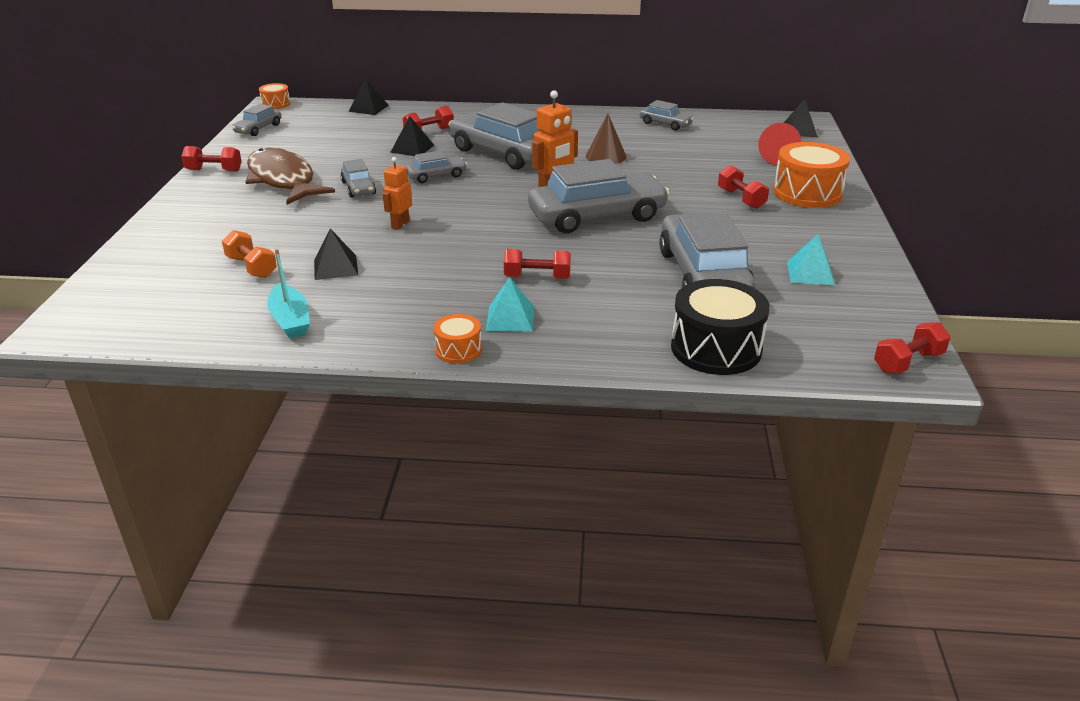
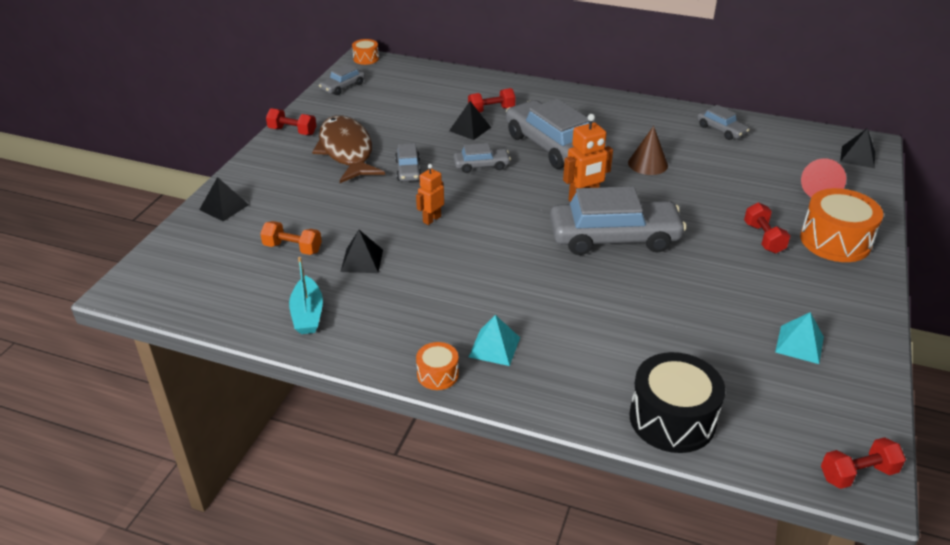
camera: 15 degrees right, 5 degrees up
orange dumbbell [222,230,277,278] -> orange dumbbell turned 45 degrees counterclockwise [260,221,322,255]
black pyramid [348,78,389,115] -> black pyramid moved to [199,177,249,221]
red dumbbell [504,249,571,279] -> none
grey car [659,213,756,289] -> none

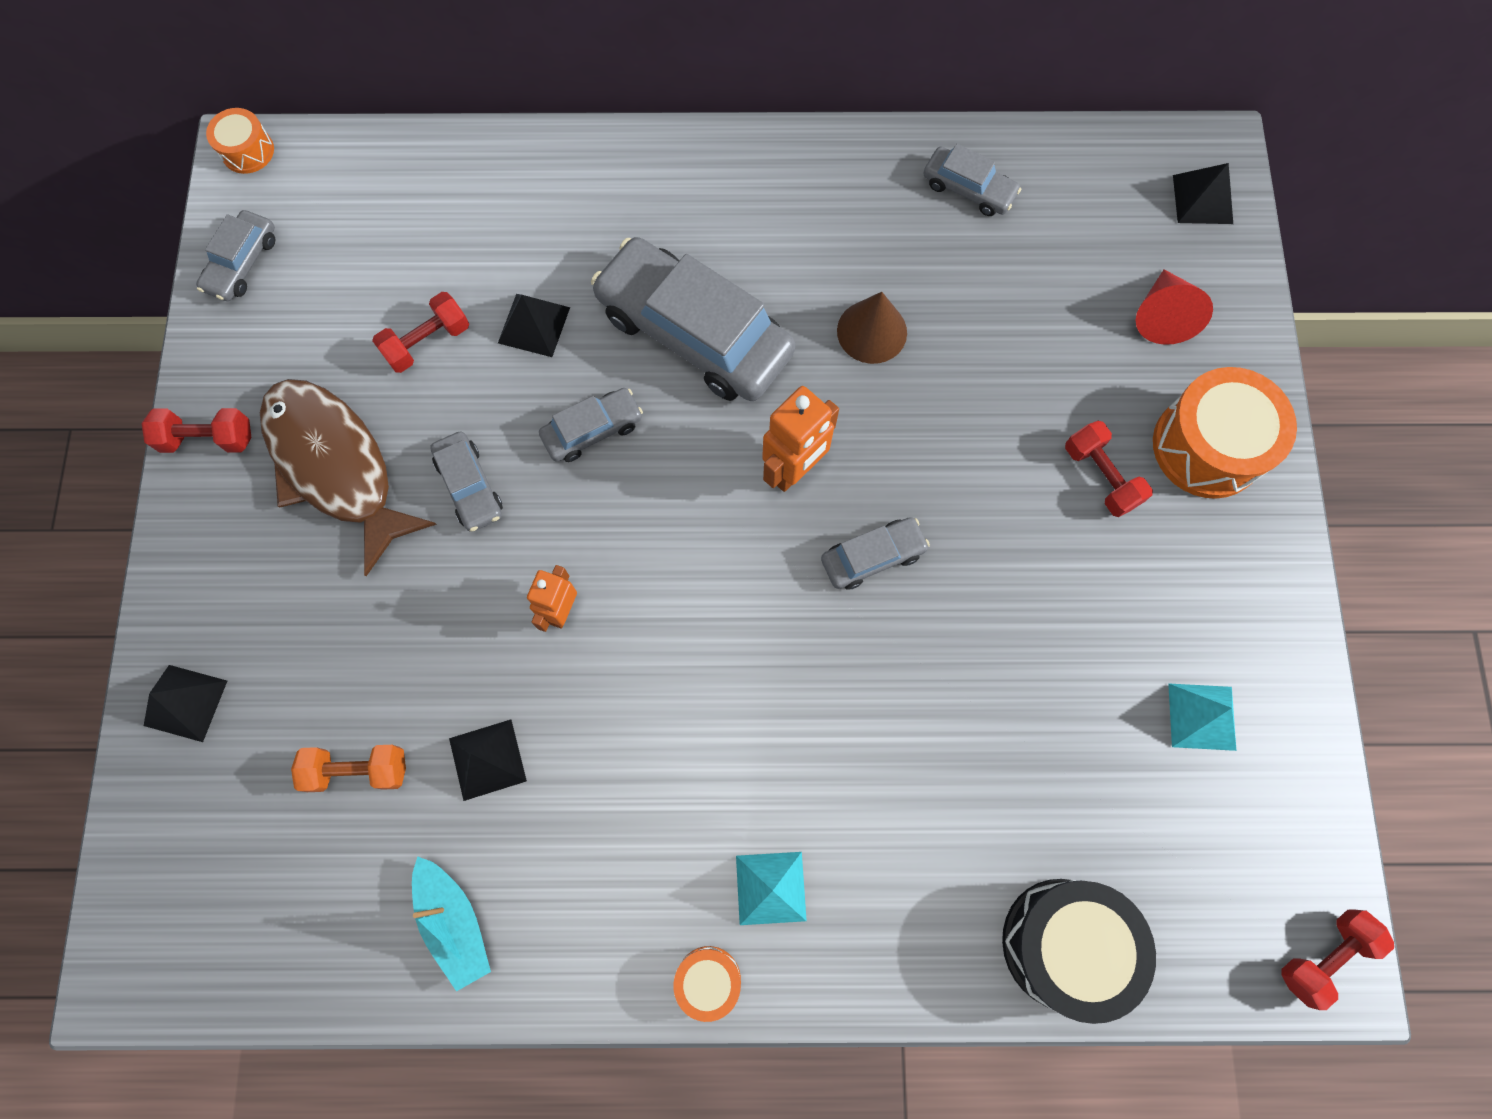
camera: 20 degrees left, 35 degrees up
red dumbbell [468,88,516,113] -> red dumbbell moved to [372,292,469,373]
grey car [550,187,687,255] -> grey car [821,517,930,590], size x0.48

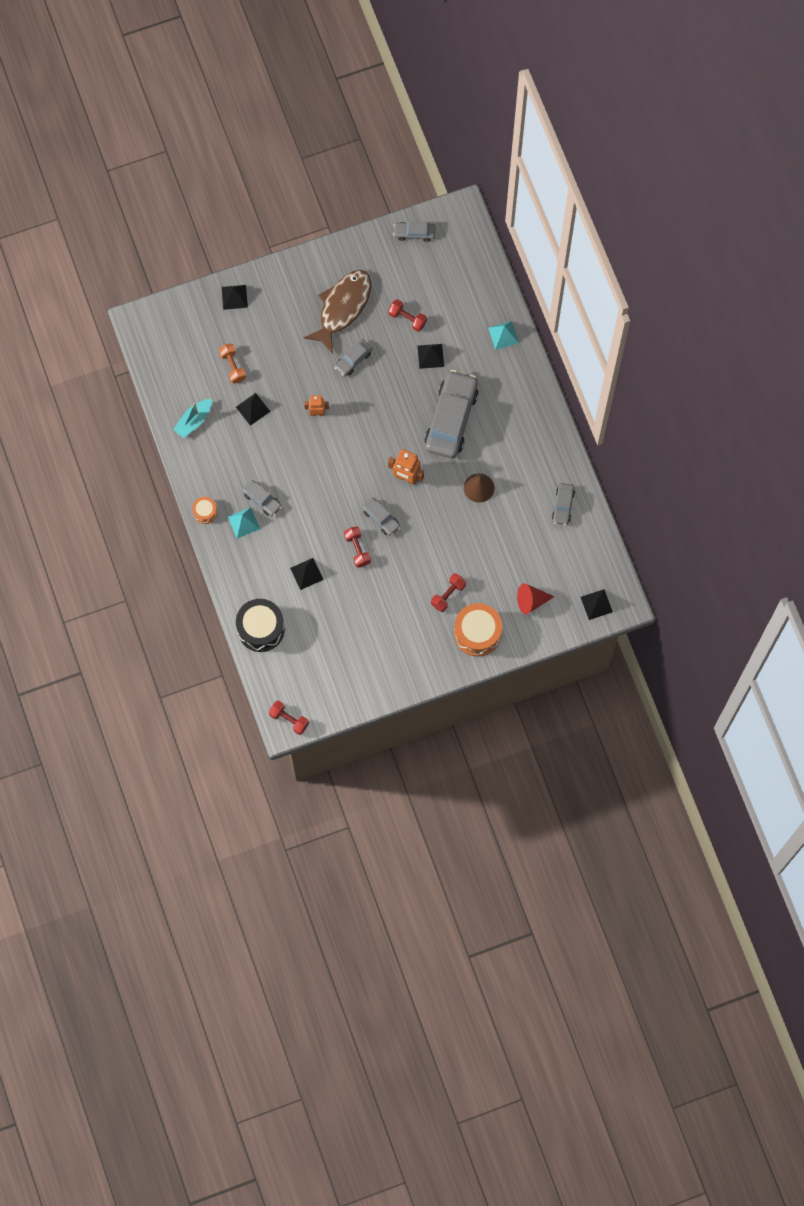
camera: 70 degrees right, 0 degrees up
red dumbbell [142,408,252,453] -> red dumbbell moved to [344,527,371,568]
orange drum [206,108,274,174] -> none
grey car [539,388,643,462] -> grey car moved to [242,480,282,517]
turquoise pyramid [1168,683,1236,751] -> turquoise pyramid moved to [488,321,519,350]
none -> black pyramid [290,558,324,590]

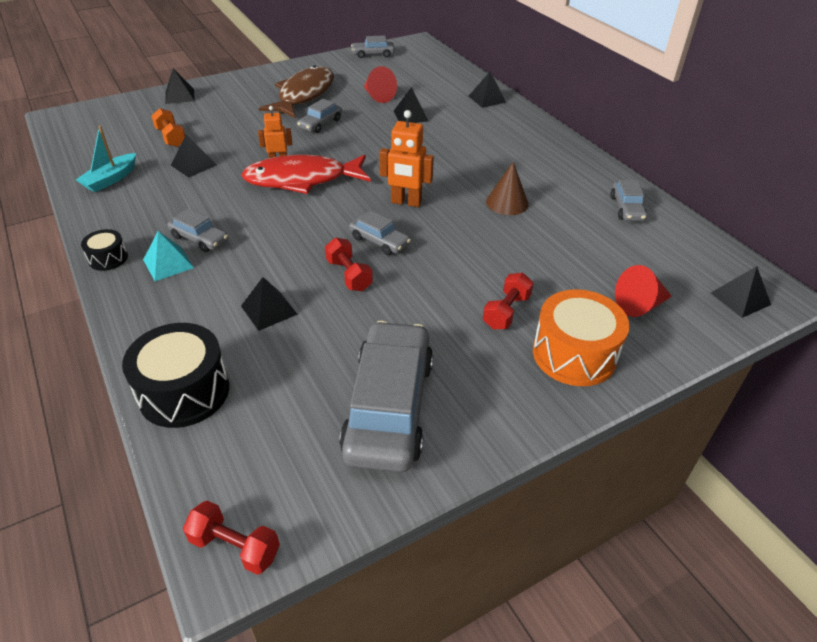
camera: 10 degrees left, 30 degrees down
orange drum [192,497,217,524] -> black drum [81,229,128,271]
red dumbbell [388,299,427,332] -> red cone [364,66,397,103]
grey car [424,370,479,459] -> grey car moved to [339,321,433,472]
turquoise pyramid [488,321,519,350] -> black pyramid [469,72,506,108]
none -> red fish [241,155,371,194]

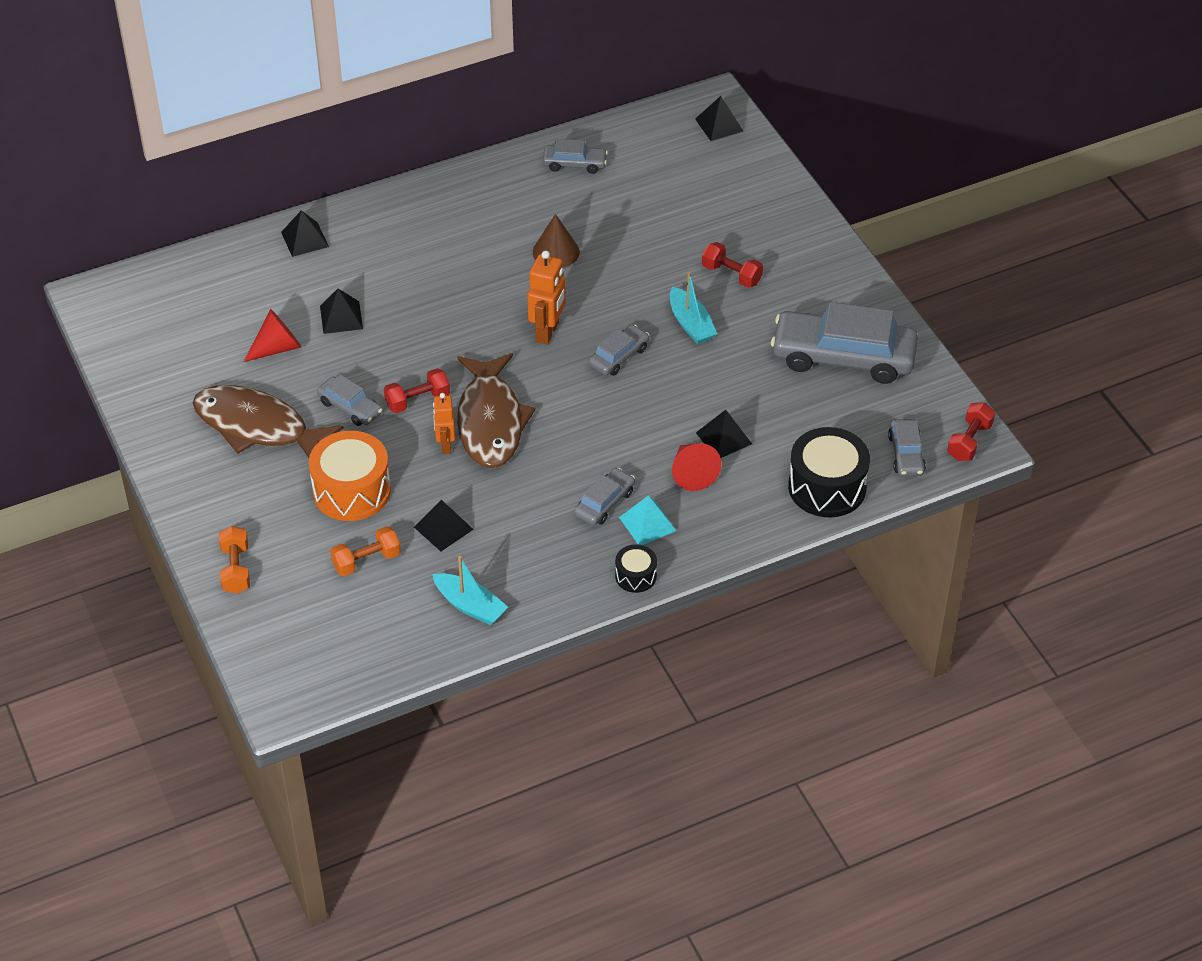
camera: 85 degrees left, 5 degrees up
black pyramid [165,68,195,104] -> orange dumbbell [219,526,250,594]
red fish [241,155,371,194] -> brown fish [457,353,535,468]
red dumbbell [325,238,373,291] -> red dumbbell moved to [384,368,450,413]
grey car [351,36,395,58] -> grey car moved to [888,419,926,476]
orange drum [533,289,630,386] -> orange drum moved to [309,431,391,521]
red cone [615,265,672,317] -> red cone moved to [672,443,721,491]
none -> turquoise boat [670,272,717,344]

